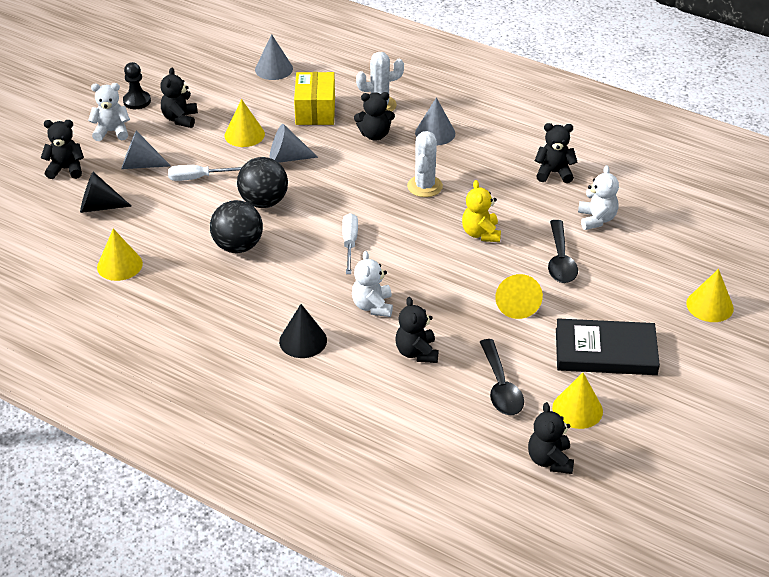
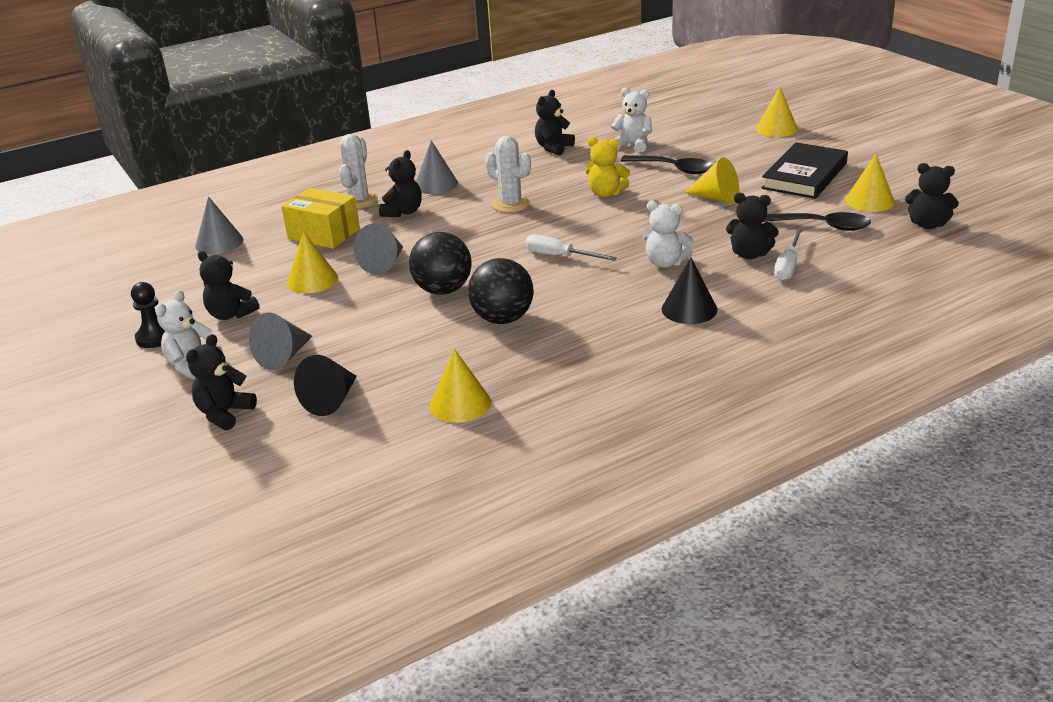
camera: 60 degrees left, 10 degrees down
white screwdriver [168,165,242,181] -> white screwdriver moved to [774,228,803,281]

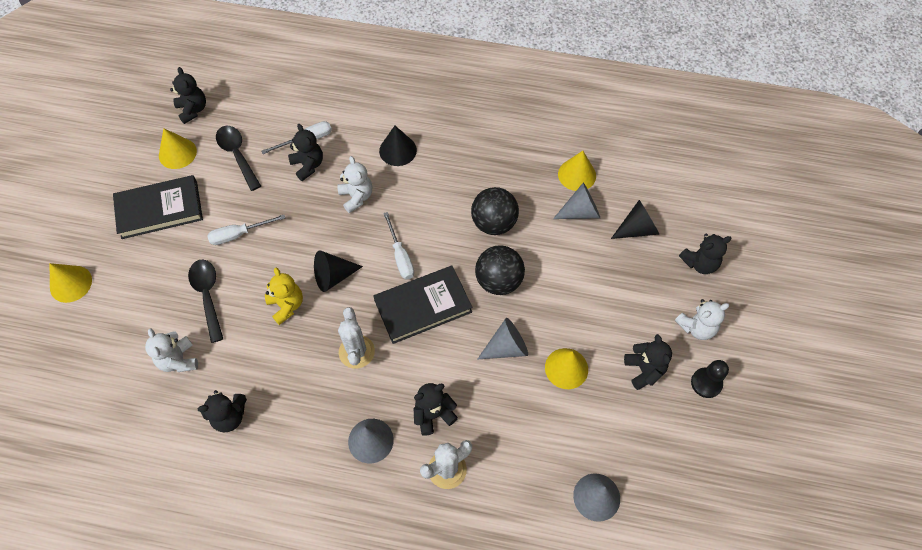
camera: 140 degrees left, 30 degrees up
grey cone [249,313,312,370] -> grey cone moved to [553,182,600,219]
yellow box [281,188,360,249] -> none
yellow cone [684,157,739,203] -> white screwdriver [207,215,285,245]
none -> black cone [314,250,363,292]
none -> black book [373,266,473,344]

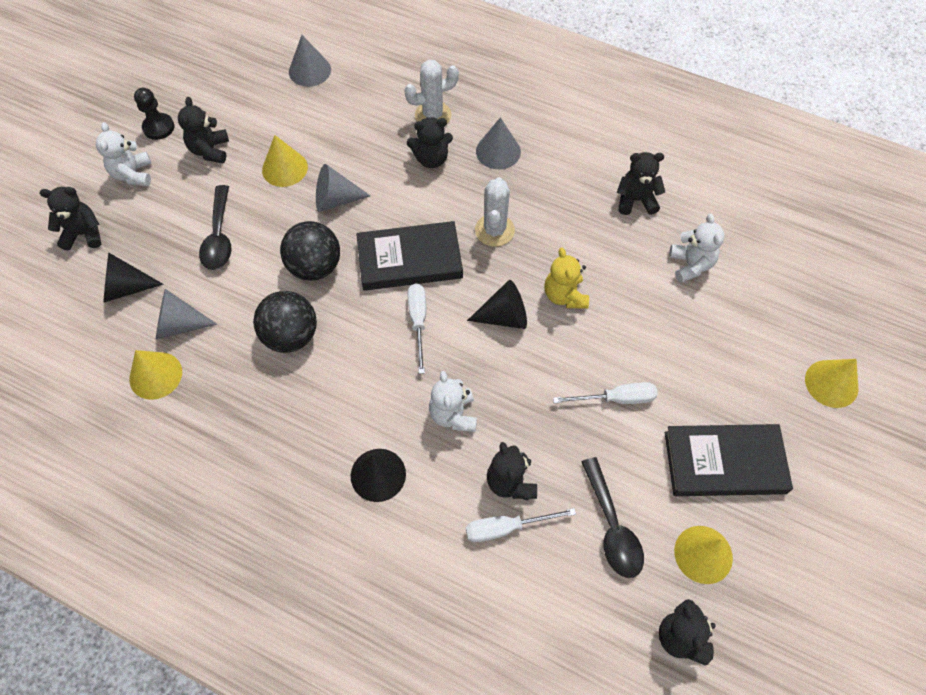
camera: 165 degrees left, 0 degrees up
black spoon [188,260,223,343] -> black spoon moved to [199,185,231,270]
white teddy bear [675,299,729,340] -> white teddy bear turned 90 degrees counterclockwise [96,122,151,186]

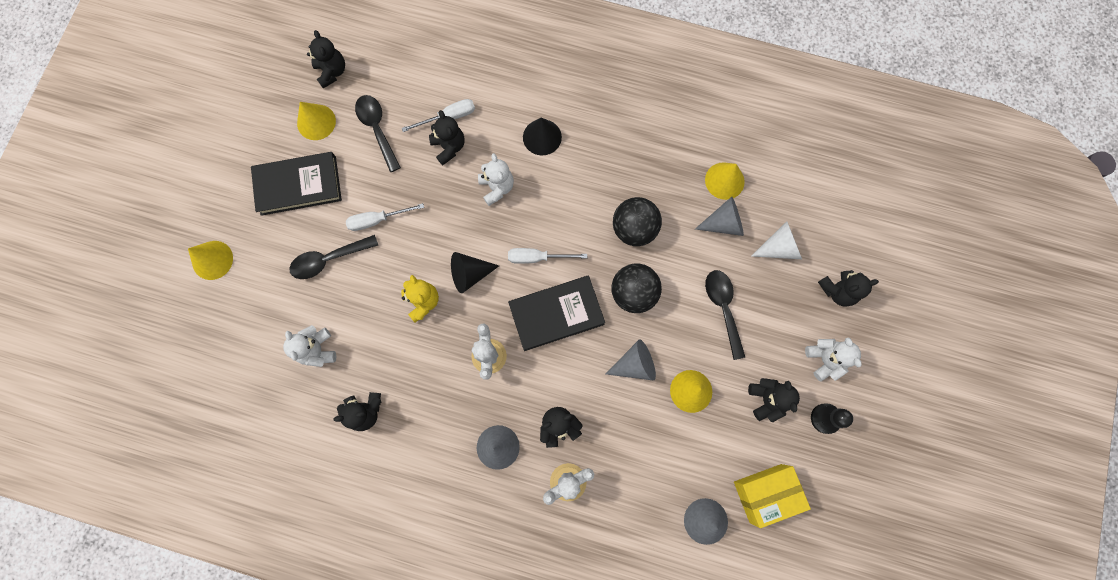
camera: 170 degrees right, 15 degrees up
black cone [103,252,164,303] -> white cone [752,221,802,259]
white screwdriver [408,283,426,374] -> white screwdriver turned 105 degrees clockwise [508,248,587,264]
none -> black spoon [289,235,378,279]
none -> yellow box [734,464,811,528]

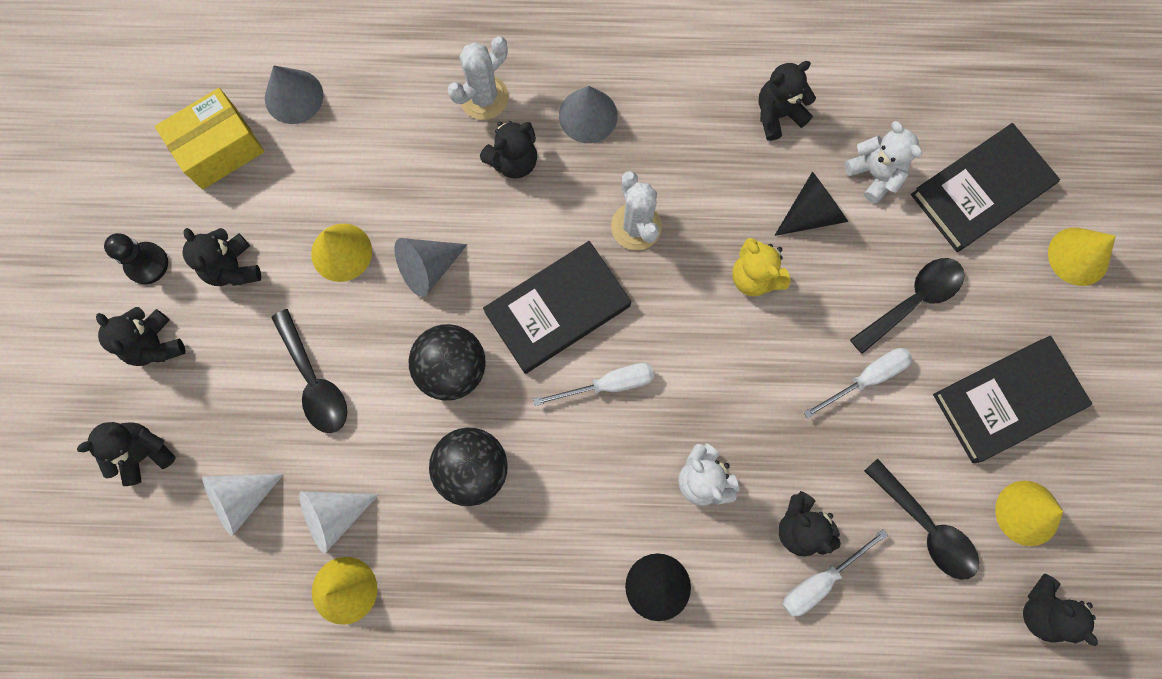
camera: 165 degrees right, 0 degrees up
black cone [451,252,499,293] -> black cone moved to [774,171,848,236]
grey cone [695,197,744,236] -> white cone [299,491,379,553]
white teddy bear [805,337,862,382] -> black teddy bear [96,307,185,366]
none -> black book [911,123,1060,252]

